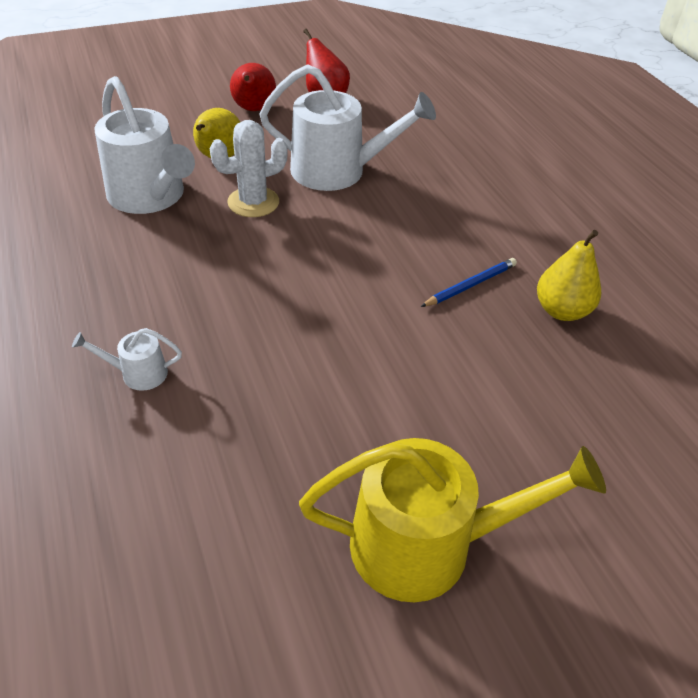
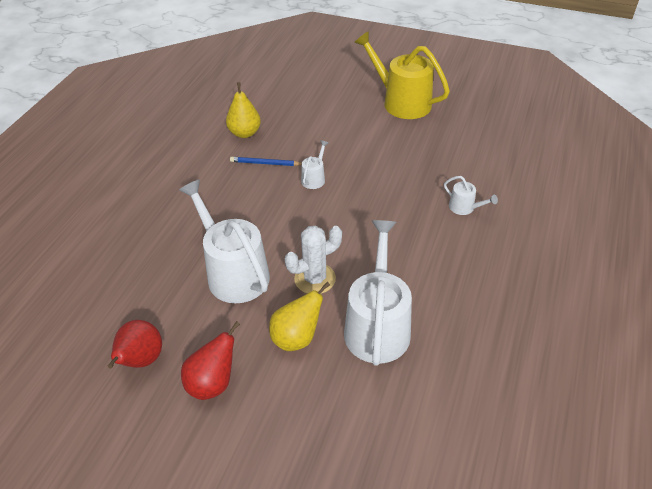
camera: 135 degrees left, 0 degrees up
white cactus [210,120,288,217] -> white cactus turned 45 degrees counterclockwise [285,226,342,294]
none -> white watering can [301,140,328,189]

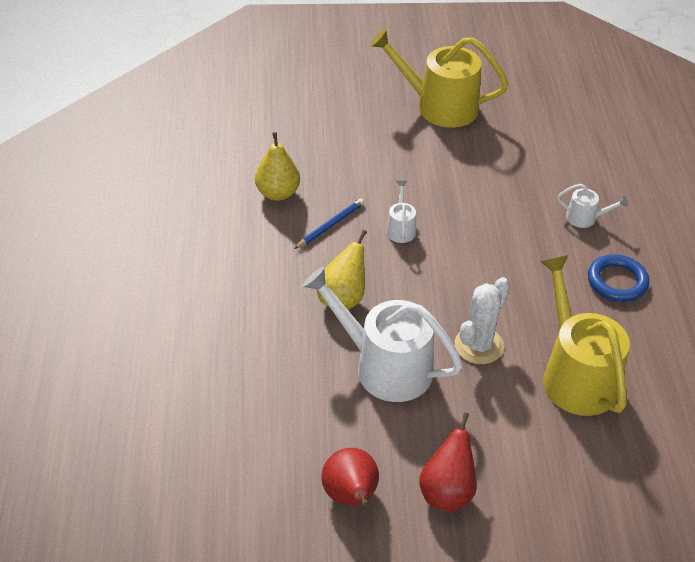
camera: 25 degrees left, 0 degrees up
blue pencil [230,157,302,166] -> blue pencil turned 150 degrees clockwise [294,199,365,249]
yellow pear [269,282,330,351] -> yellow pear moved to [316,230,367,310]
white watering can [344,220,412,366] -> yellow watering can [540,255,630,416]
none -> blue ring [588,254,649,302]

